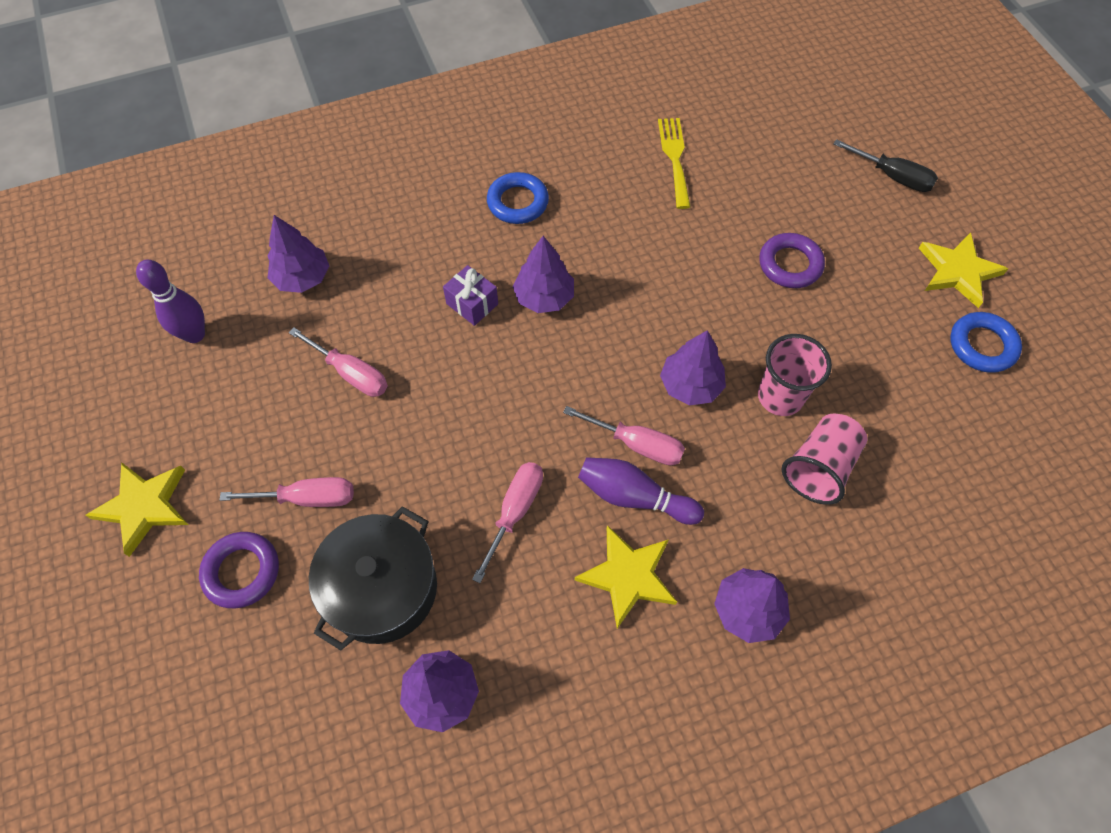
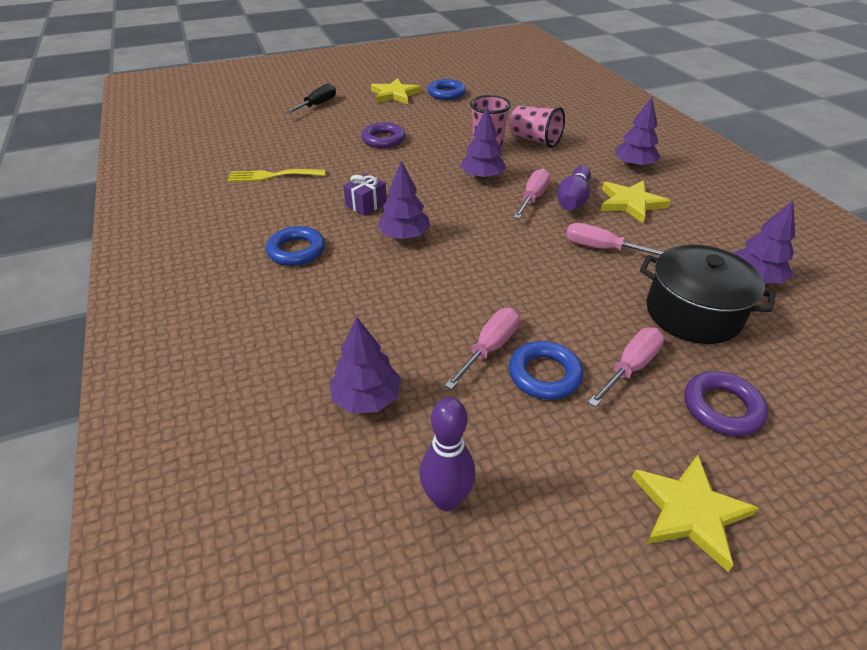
camera: 90 degrees left, 20 degrees down
pink screwdriver [220,477,354,507] -> pink screwdriver turned 45 degrees clockwise [588,327,665,407]
purple gift [443,265,498,326] -> purple gift moved to [343,173,387,216]
none -> blue ring [509,341,583,400]

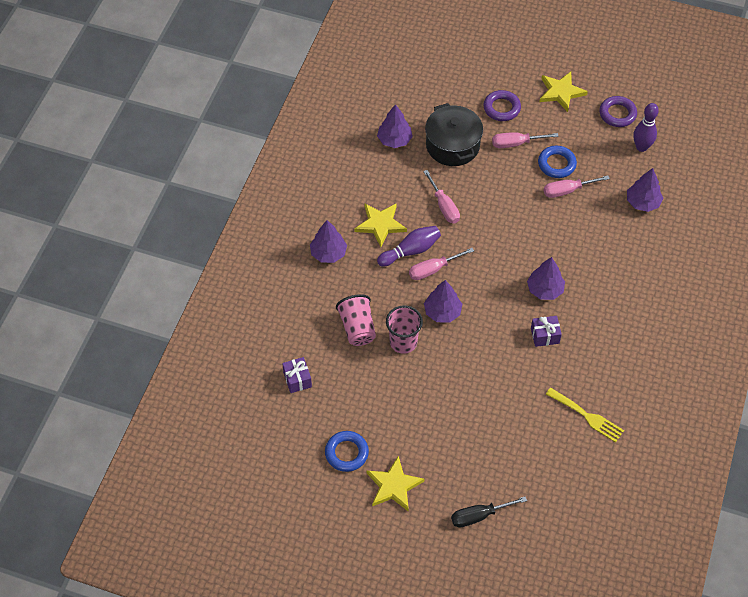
camera: 140 degrees left, 15 degrees up
blue ring [266,226,325,266] -> none
purple ring [361,122,405,148] -> purple ring moved to [599,96,637,127]
none -> purple gift [282,357,312,393]

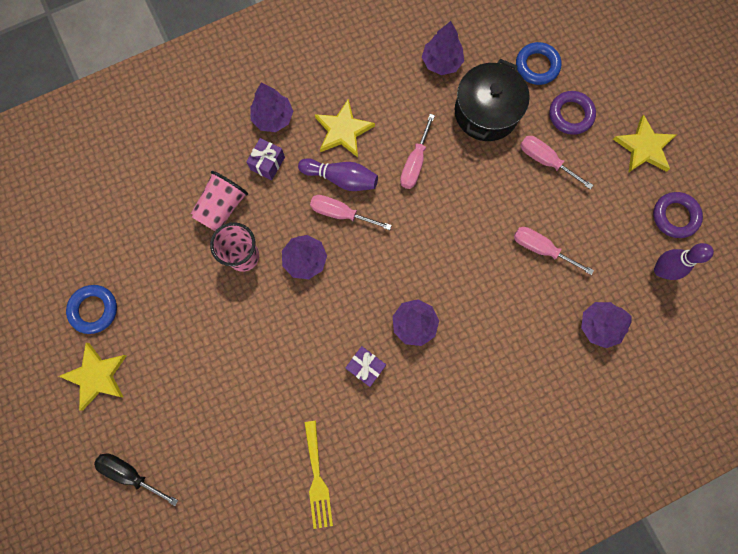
camera: 45 degrees right, 20 degrees up
purple gift [282,357,312,393] -> purple gift moved to [246,138,285,180]
blue ring [538,146,577,178] -> blue ring moved to [516,42,561,85]

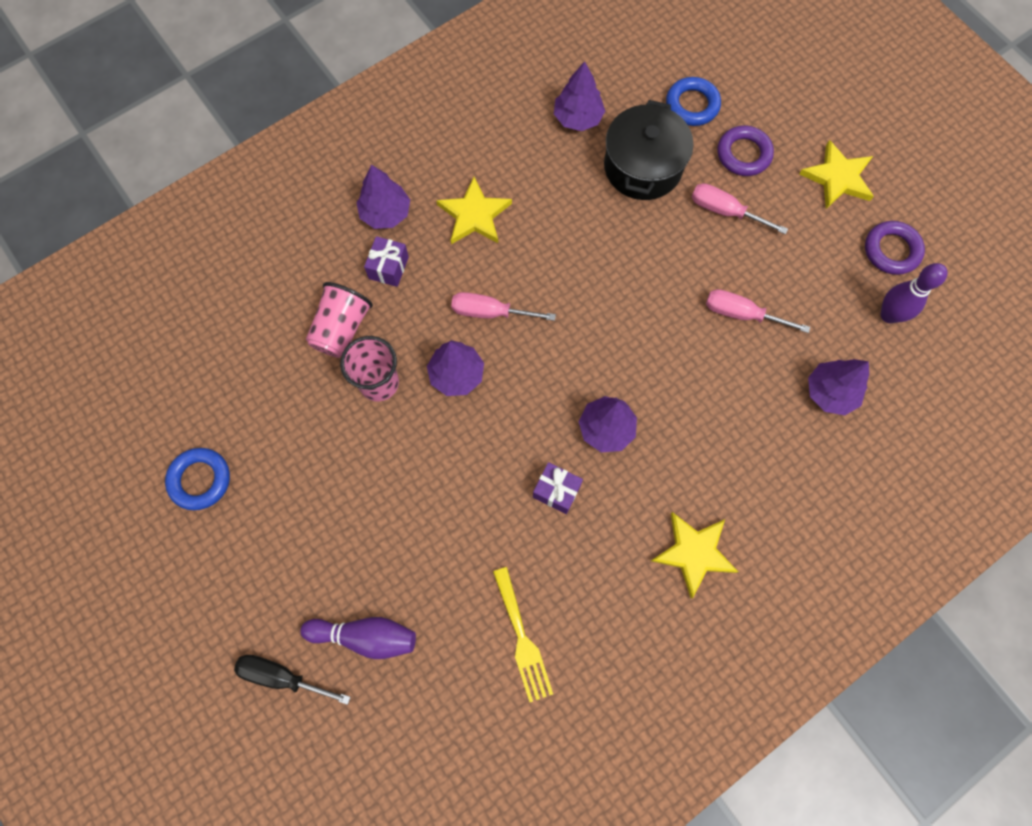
camera: 10 degrees left, 5 degrees down
yellow star [59,343,127,411] -> yellow star moved to [651,512,738,598]
purple bowling pin [298,158,378,191] -> purple bowling pin moved to [300,617,416,659]
pink screwdriver [400,114,435,189] -> none

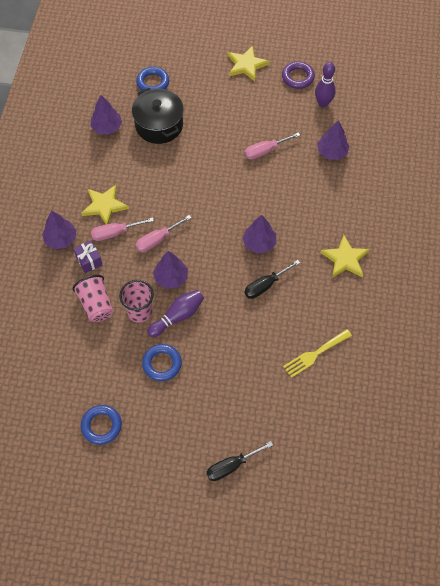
camera: 45 degrees left, 10 degrees down
purple bowling pin [300,617,416,659] -> purple bowling pin moved to [147,290,204,337]
yellow fork [493,567,553,702] -> yellow fork turned 120 degrees clockwise [283,329,352,378]
purple gift [533,462,583,514] -> black screwdriver [244,260,300,299]
pink screwdriver [692,183,788,235] -> pink screwdriver moved to [91,217,154,241]
purple ring [717,125,774,176] -> none
none -> blue ring [142,344,182,381]

